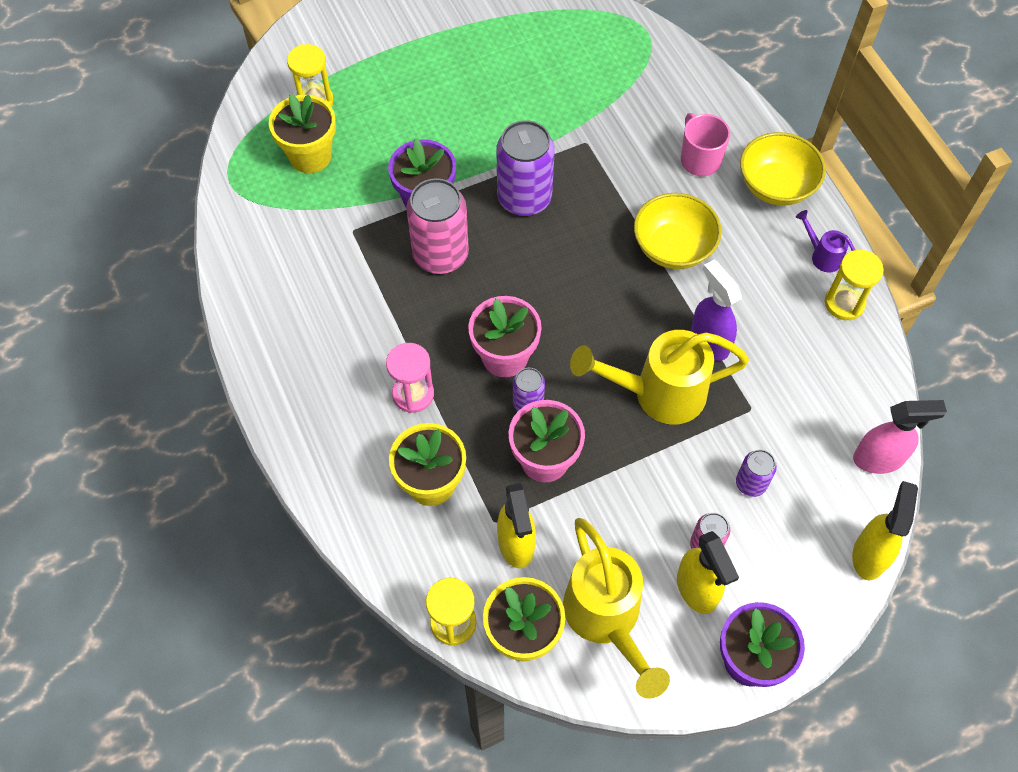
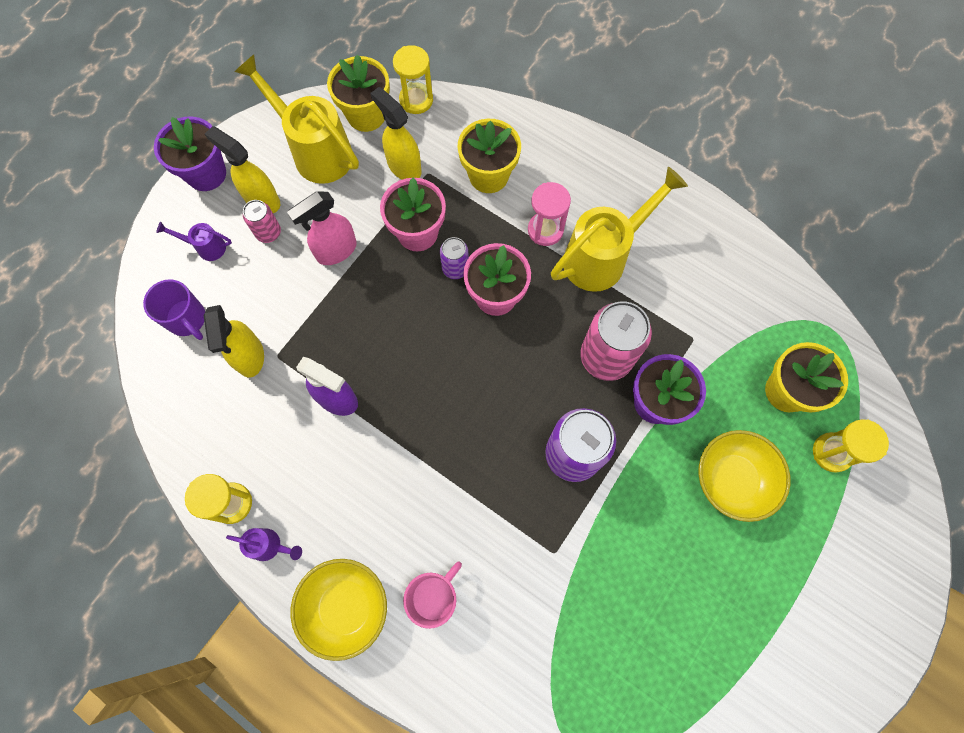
camera: 150 degrees right, 10 degrees up
yellow watering can [570,330,749,424] -> yellow watering can moved to [551,167,688,292]
yellow bowl [634,193,722,269] -> yellow bowl moved to [698,430,791,522]
pink mug [681,113,730,176] -> pink mug turned 90 degrees counterclockwise [403,562,462,629]
purple can [736,450,777,497] -> none
yellow spray bottle [852,481,918,580] -> yellow spray bottle moved to [204,305,264,377]
pink spray bottle [853,400,947,474] -> pink spray bottle moved to [287,191,357,265]
none -> purple mug [143,279,205,340]
none -> purple watering can [156,222,232,261]

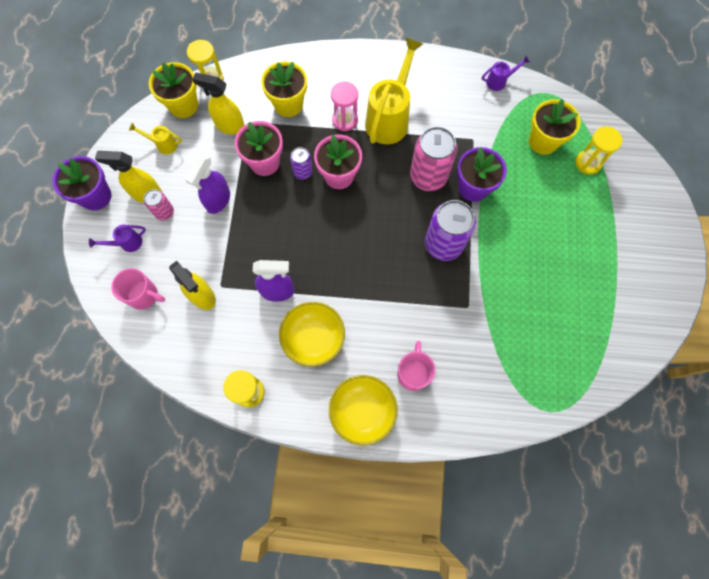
camera: 30 degrees left, 0 degrees up
purple mug [143,279,205,340] -> pink mug [111,268,165,310]
purple watering can [226,528,302,561] -> purple watering can moved to [482,56,530,91]
yellow watering can [234,54,359,184] -> yellow watering can [129,123,182,155], size x0.46
pink spray bottle [287,191,357,265] -> purple spray bottle [185,155,230,214]
yellow bowl [698,430,791,522] -> yellow bowl moved to [279,302,345,367]

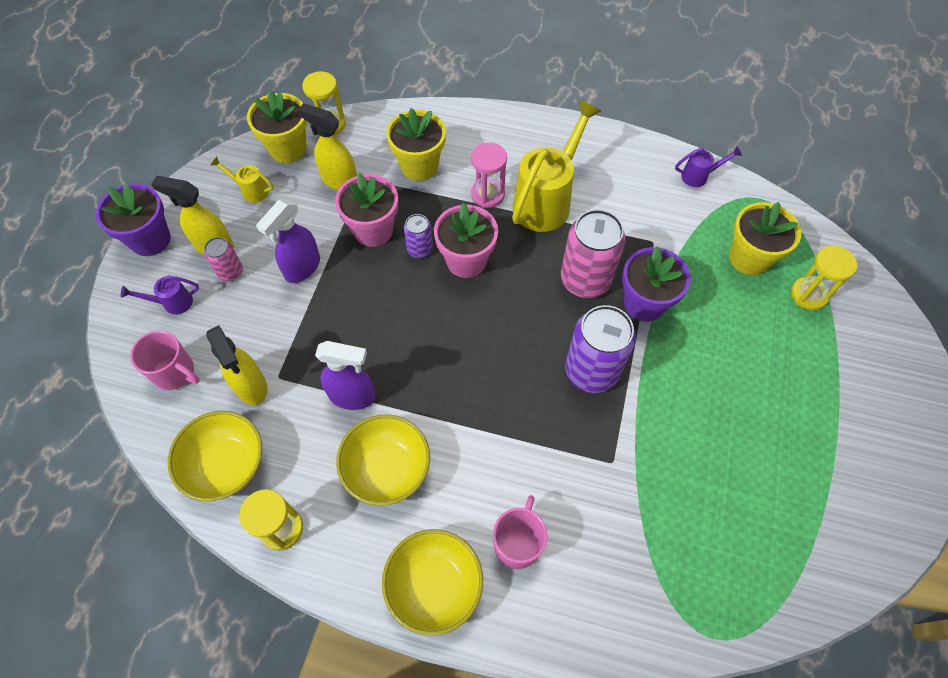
camera: 10 degrees right, 10 degrees down
none -> yellow bowl [168,411,263,501]

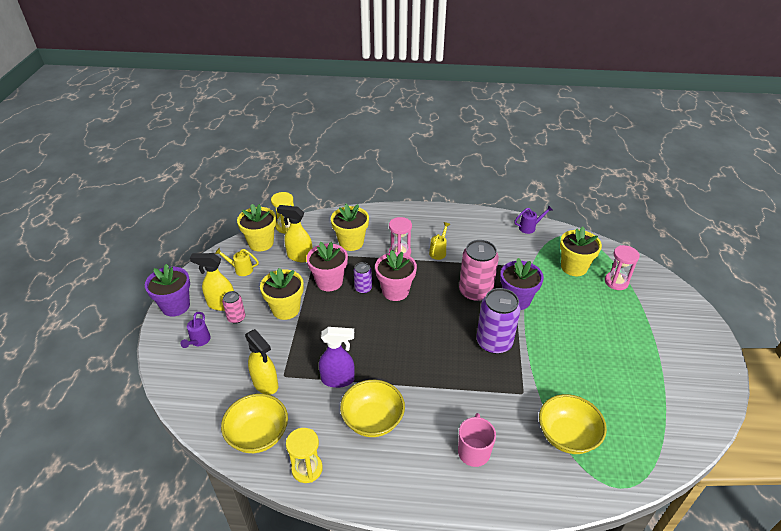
camera: 10 degrees left, 20 degrees down
purple watering can [121,275,199,315] -> purple watering can turned 60 degrees counterclockwise [181,312,211,348]
pink mug [130,330,200,390] -> none
purple spray bottle [256,200,320,283] -> yellow flower pot [260,268,304,320]
yellow bowl [382,529,483,636] -> yellow bowl moved to [539,394,607,454]
yellow watering can [512,100,601,232] -> yellow watering can [429,222,450,260], size x0.46
yellow hourglass [791,245,858,310] -> pink hourglass [605,245,640,290]

